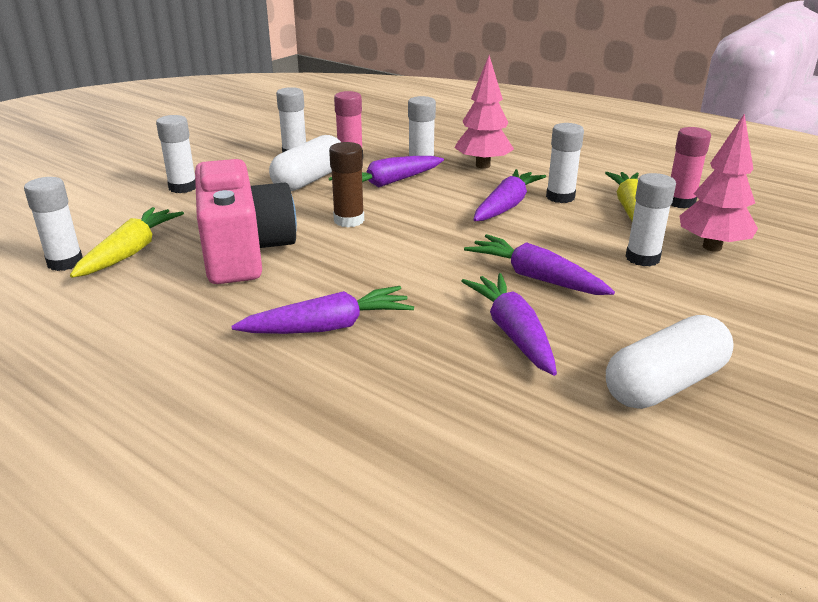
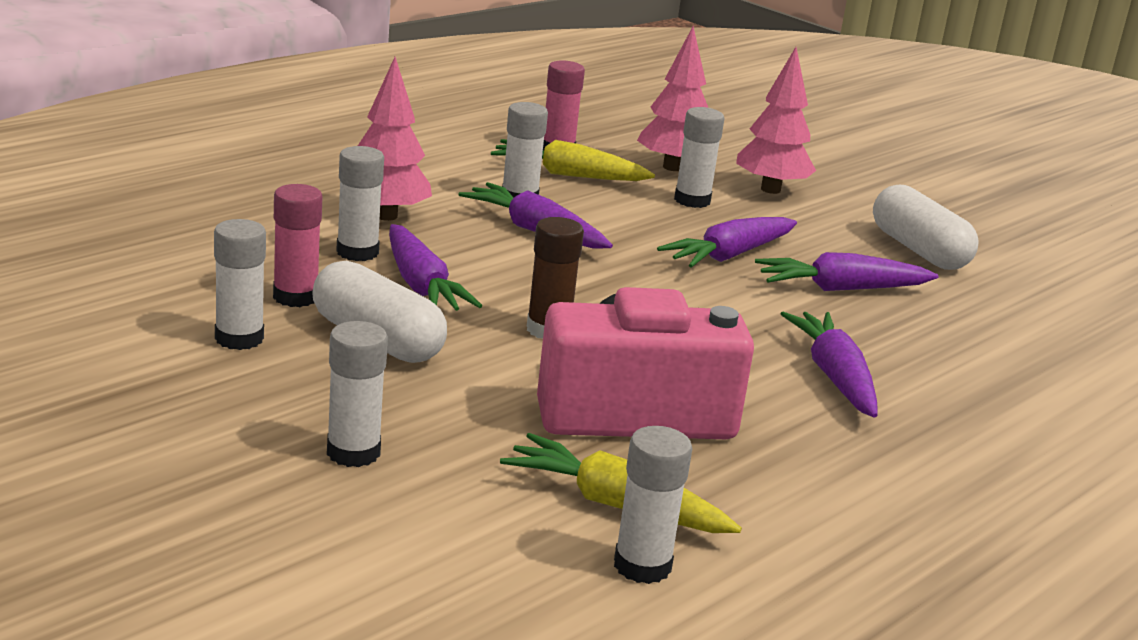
camera: 85 degrees left, 5 degrees down
none -> pink tree [736,47,816,194]

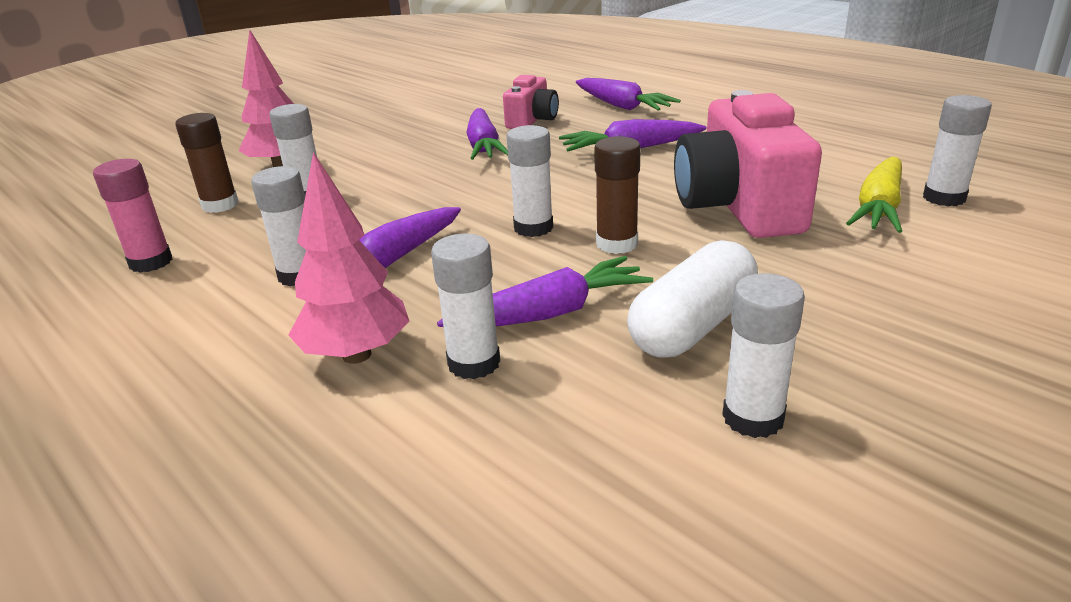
camera: 85 degrees left, 5 degrees up
pink glue stick [273,184,323,307] -> none
white glue stick [327,321,388,467] -> white glue stick moved to [507,125,553,237]
yellow carrot [491,139,655,181] -> none
pink tree [637,27,708,171] -> brown glue stick [175,113,239,213]
purple carrot [657,217,797,268] -> purple carrot moved to [576,78,681,111]
white capsule [873,184,979,270] -> none
none -> pink camera [503,75,559,129]

